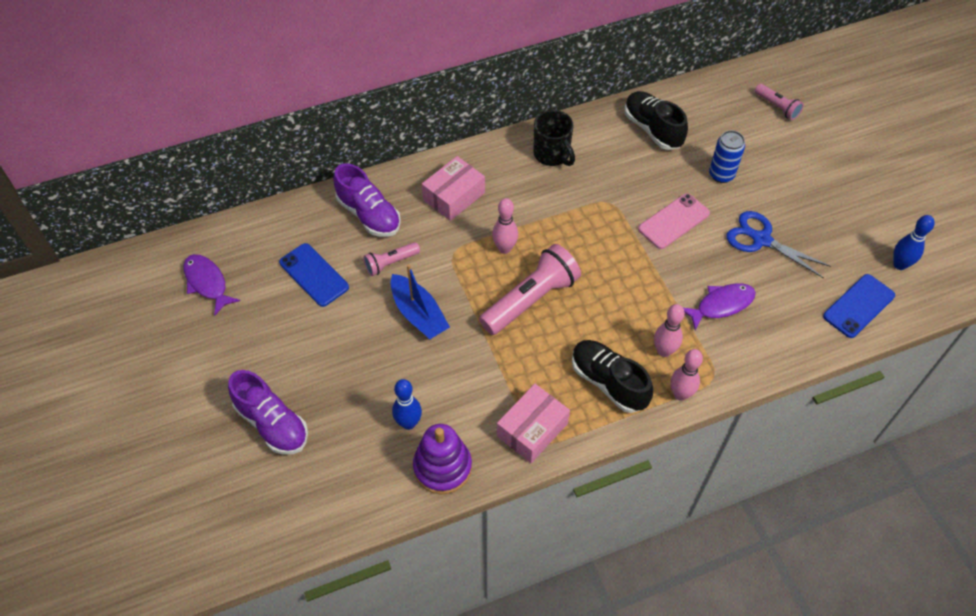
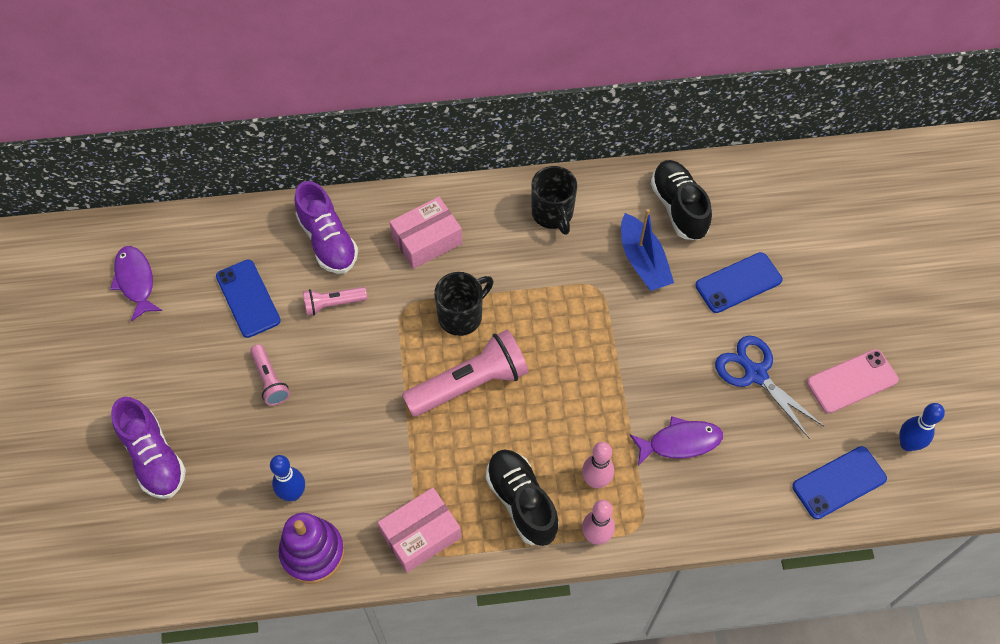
camera: 15 degrees right, 5 degrees up
blue boat [391,264,450,339] -> blue boat moved to [621,209,674,291]
pink bowling pin [492,198,518,254] -> black mug [434,272,494,336]
pink phone [638,193,710,249] -> pink phone moved to [807,349,899,413]
blue can [709,130,745,183] -> blue phone [695,252,782,313]
pink flashlight [755,84,804,120] -> pink flashlight moved to [250,344,290,406]

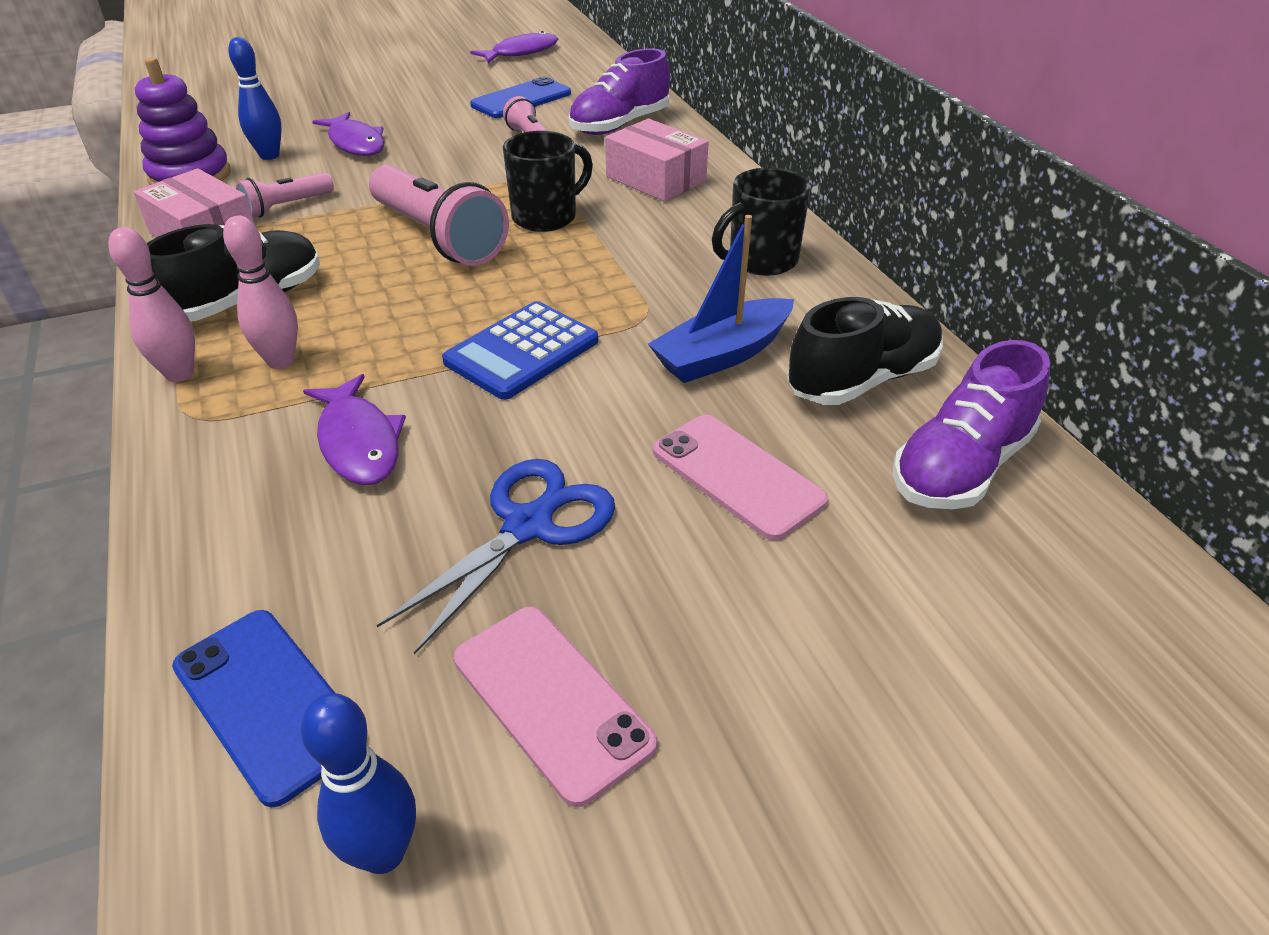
camera: 75 degrees right, 20 degrees down
purple shoe [111,397,186,499] -> purple shoe moved to [893,340,1050,509]
pink flashlight [250,344,290,406] -> pink flashlight moved to [236,173,334,218]
black mug [434,272,494,336] -> black mug turned 75 degrees counterclockwise [503,131,593,232]
blue phone [695,252,782,313] -> pink phone [653,415,828,540]
none -> purple fish [312,112,384,156]
none -> blue calculator [442,301,598,400]

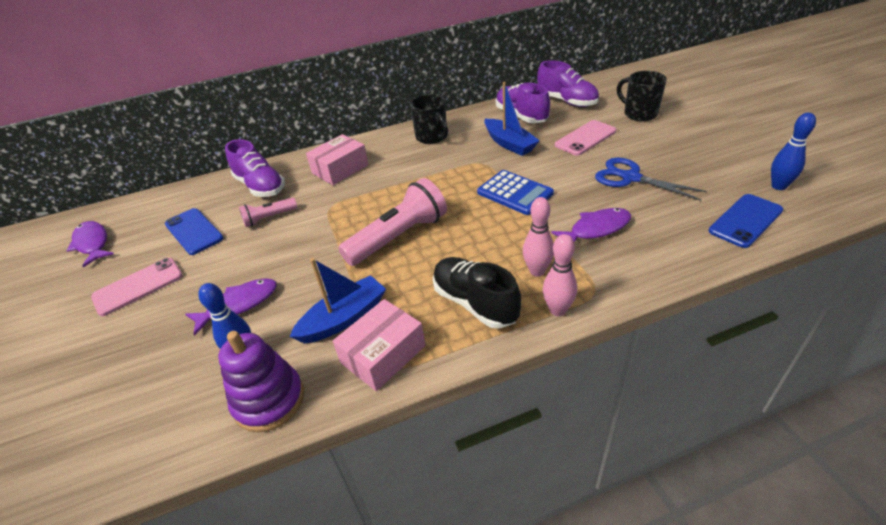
camera: 85 degrees left, 0 degrees up
pink flashlight [236,173,334,218] -> blue boat [289,258,386,344]
pink phone [454,607,657,807] -> pink phone moved to [91,258,183,316]
black mug [503,131,593,232] -> black mug moved to [617,71,667,121]
black shoe [787,297,943,405] -> purple shoe [496,83,550,123]

